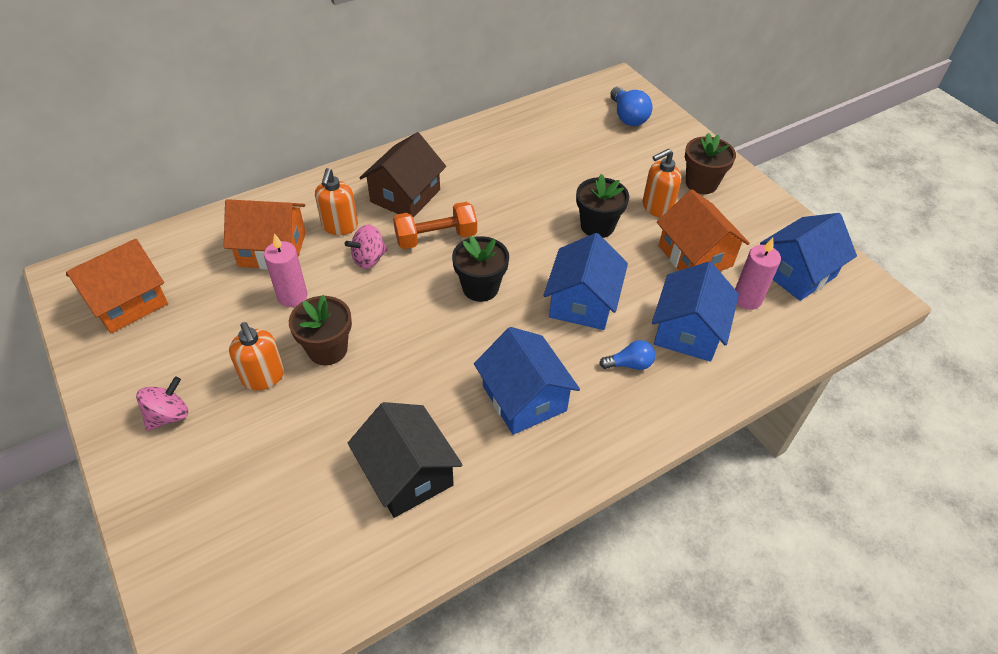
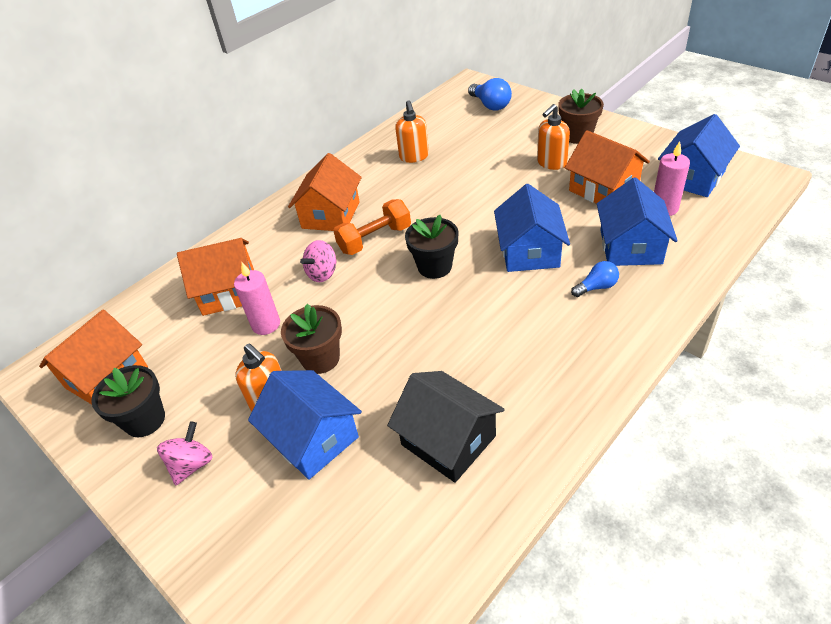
camera: 10 degrees left, 5 degrees down
orange soap dispenser [315,168,358,235] -> orange soap dispenser moved to [395,100,429,163]
brown house [359,132,446,218] -> orange house [288,153,362,231]
blue house [474,327,580,435] -> blue house moved to [248,370,362,480]
black flower pot [576,174,629,238] -> black flower pot moved to [91,365,165,437]

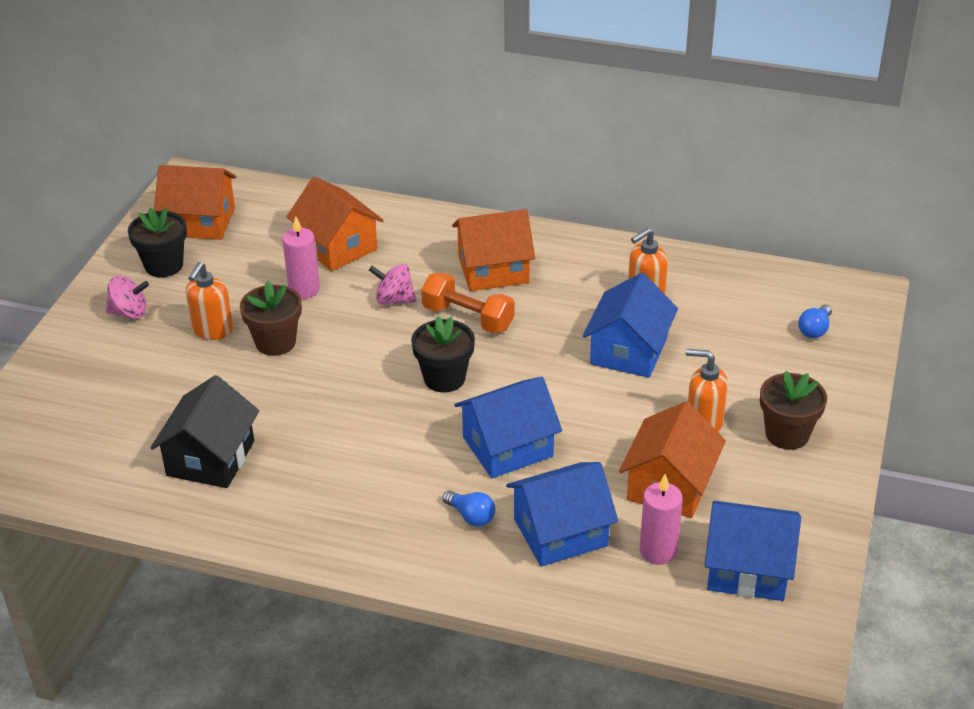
camera: 60 degrees right, 5 degrees down
blue house [248,370,362,480] -> blue house moved to [582,273,678,378]
blue light bulb [468,78,512,111] -> blue light bulb [798,304,832,338], size x0.64

